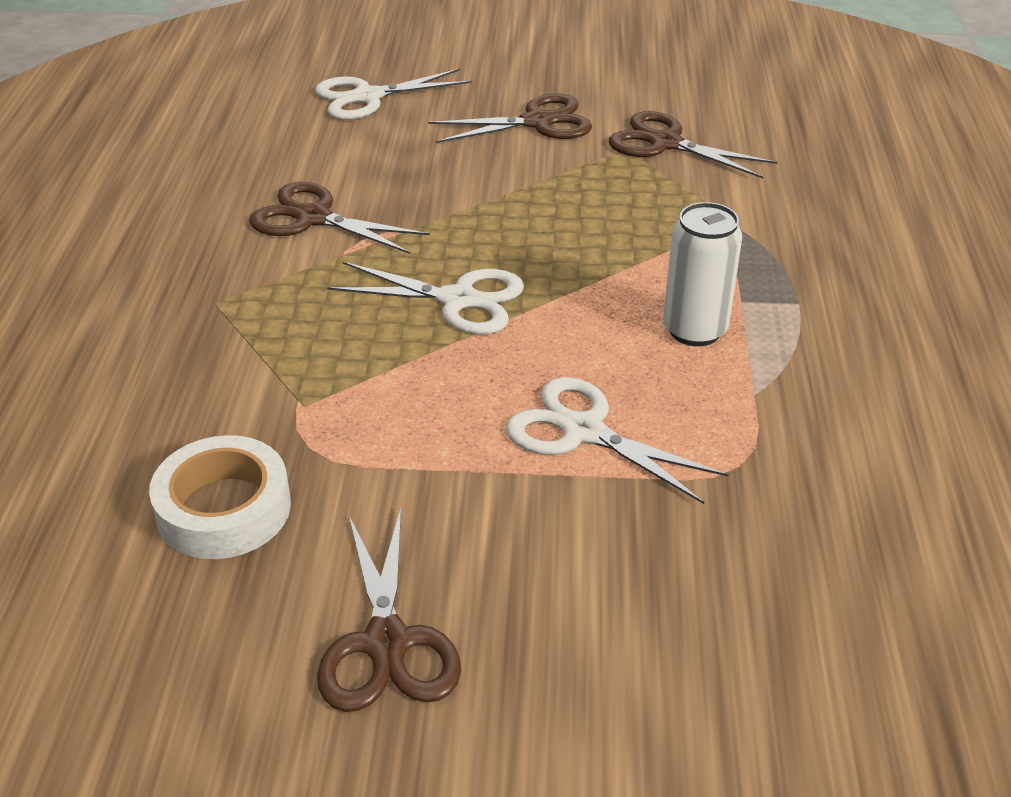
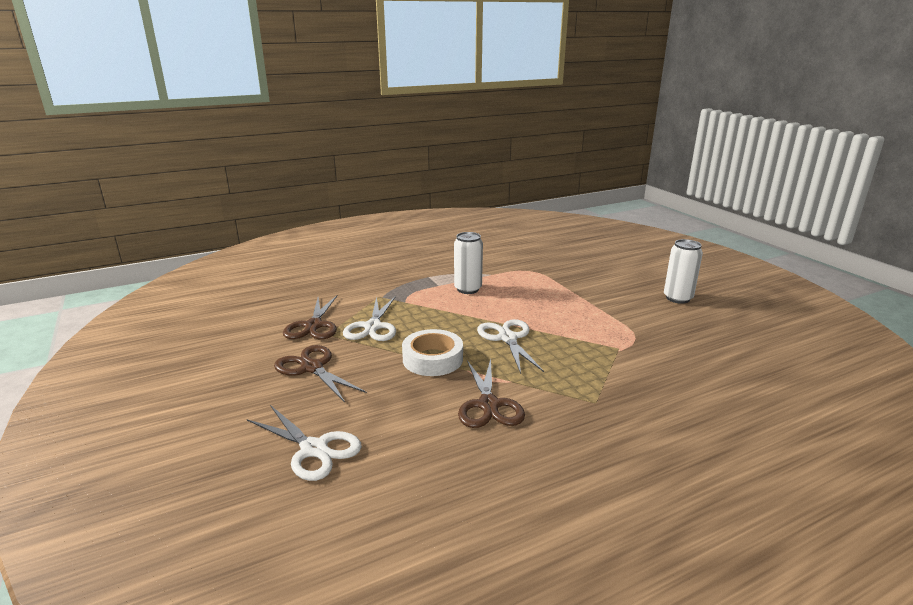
camera: 120 degrees left, 15 degrees down
white tape [149,435,291,559] -> white tape moved to [402,329,463,376]
brown scissors [317,508,461,712] -> white can [664,239,703,304]
white scissors [506,377,728,504] -> white scissors moved to [343,296,396,341]

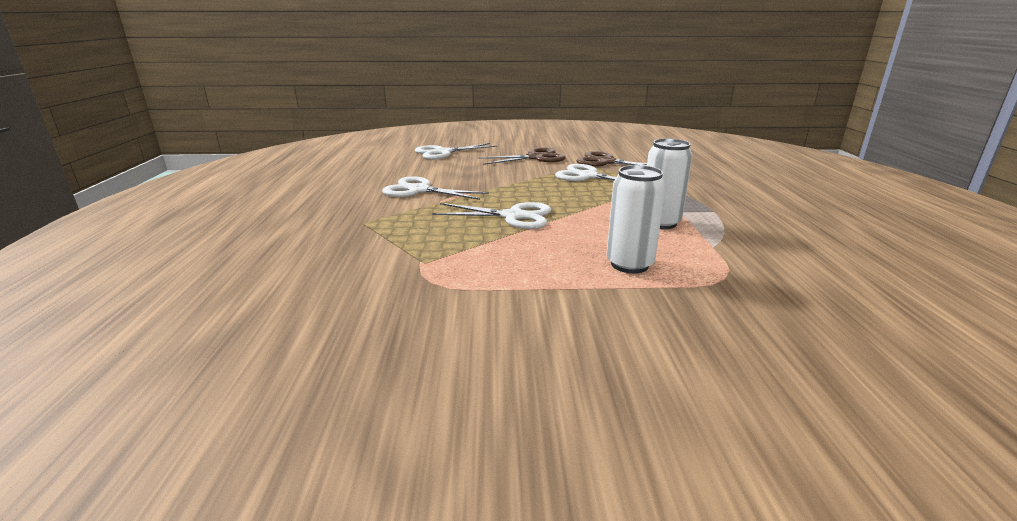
camera: 115 degrees right, 0 degrees up
white tape [402,329,463,376] -> none
brown scissors [458,359,525,428] -> white scissors [382,176,489,200]
white can [664,239,703,304] -> white can moved to [606,165,666,273]

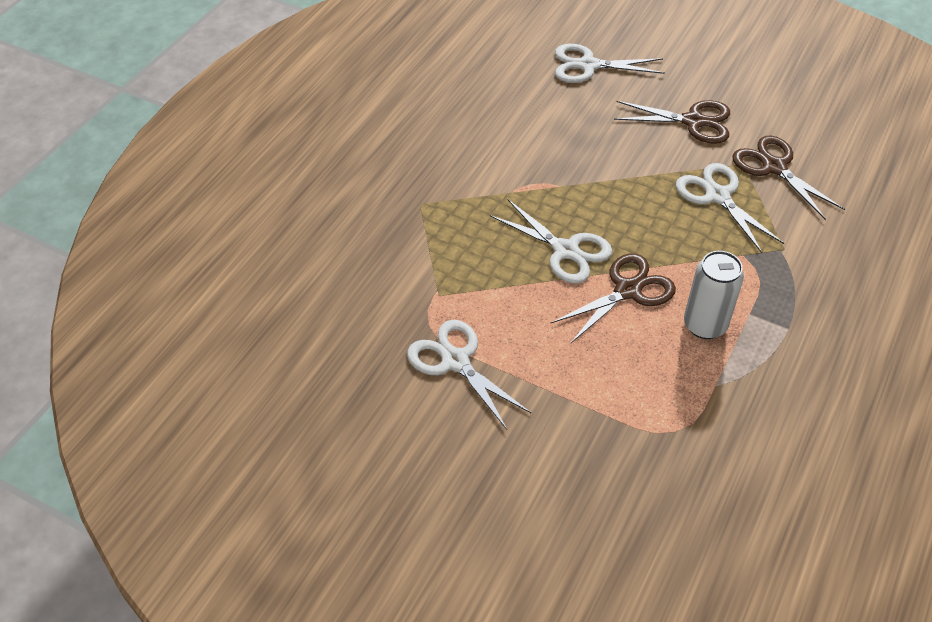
camera: 30 degrees right, 25 degrees up
white scissors [382,176,489,200] -> white scissors moved to [407,320,531,430]
white can [606,165,666,273] -> none
none -> brown scissors [550,253,676,343]

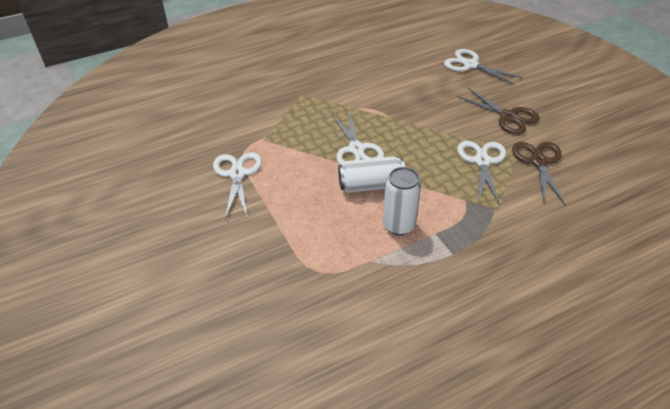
camera: 35 degrees right, 5 degrees down
brown scissors [550,253,676,343] -> white can [338,156,405,193]

